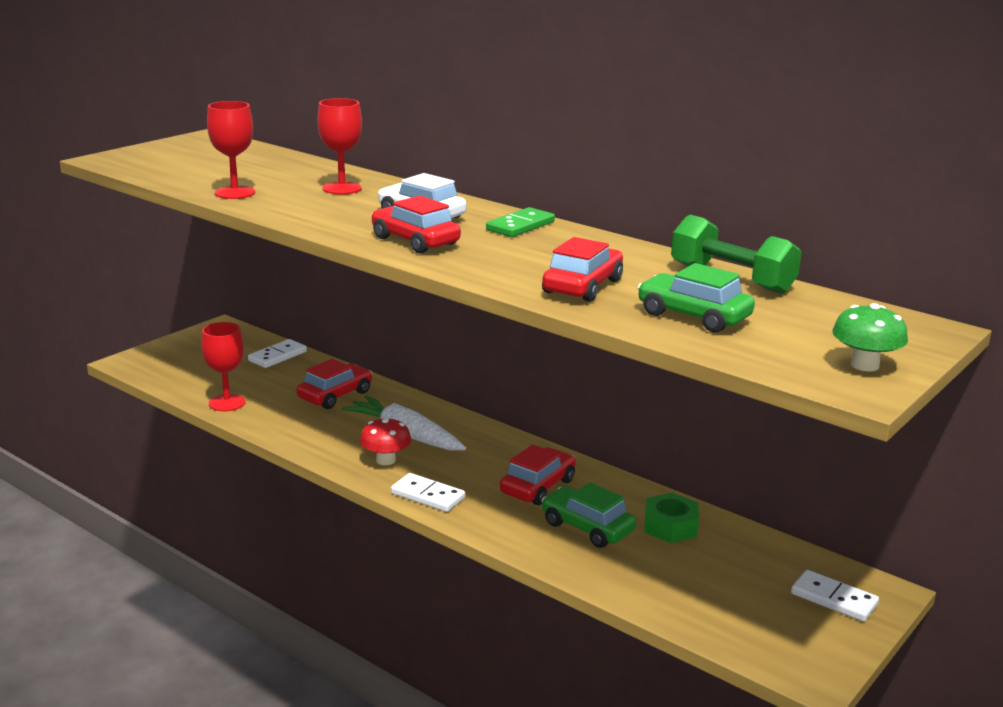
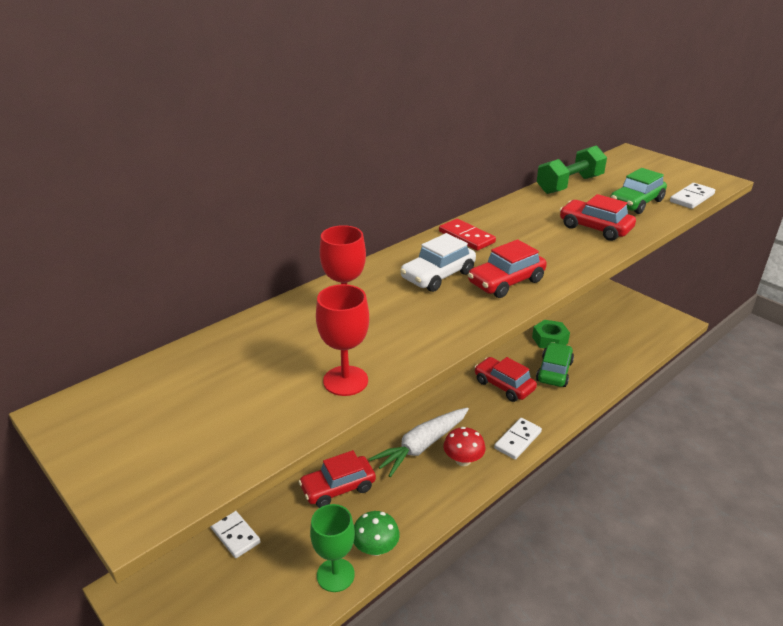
camera: 80 degrees left, 10 degrees up
red goblet [201,322,246,411] -> green goblet [310,504,355,592]
red car [297,359,372,409] -> red car turned 75 degrees counterclockwise [298,450,376,508]
green domino [486,207,555,237] -> red domino [439,219,496,251]
green car [542,482,636,548] -> green car turned 150 degrees clockwise [536,342,574,387]
white domino [791,570,879,622] -> white domino moved to [670,183,715,209]
green mushroom [832,303,908,372] -> green mushroom moved to [354,511,400,556]

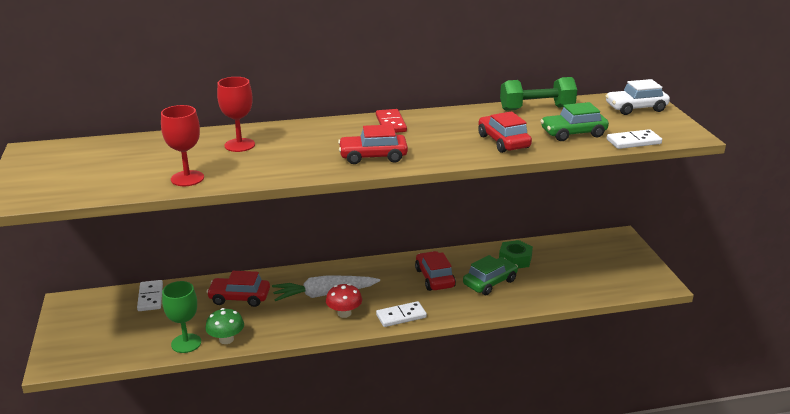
camera: 30 degrees right, 5 degrees down
white car [400,233,476,292] -> white car moved to [605,79,670,115]

